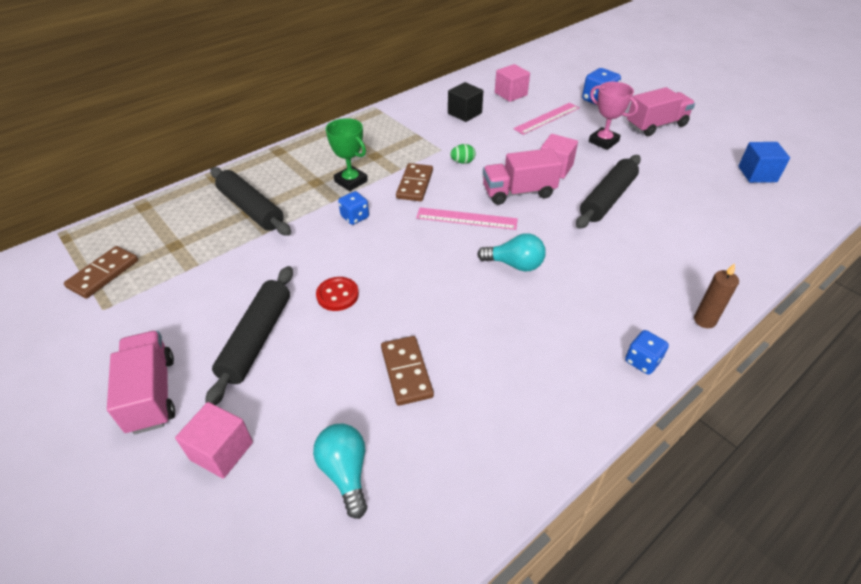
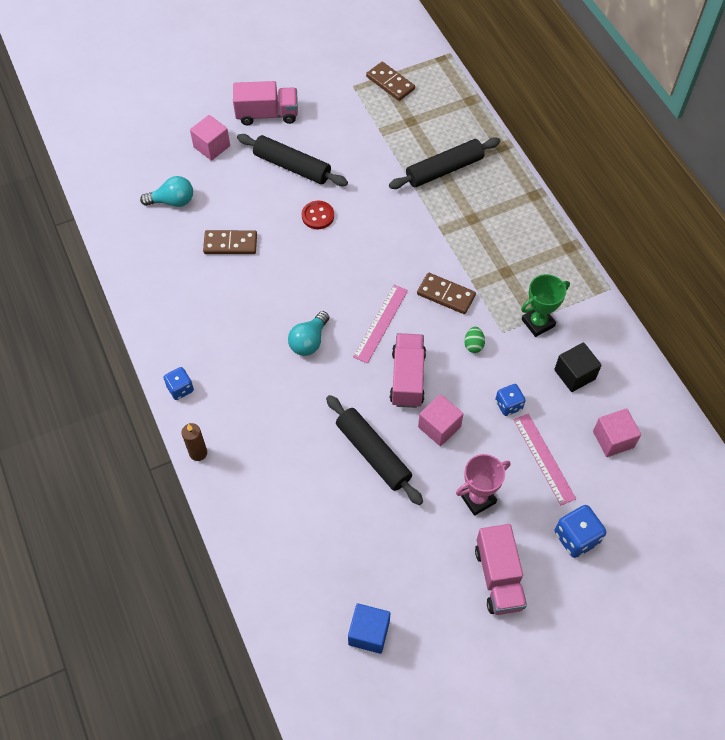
camera: 105 degrees right, 15 degrees up
green trophy [326,118,368,191] -> green trophy moved to [521,274,570,337]
blue dice [338,191,369,225] -> blue dice moved to [495,384,526,416]

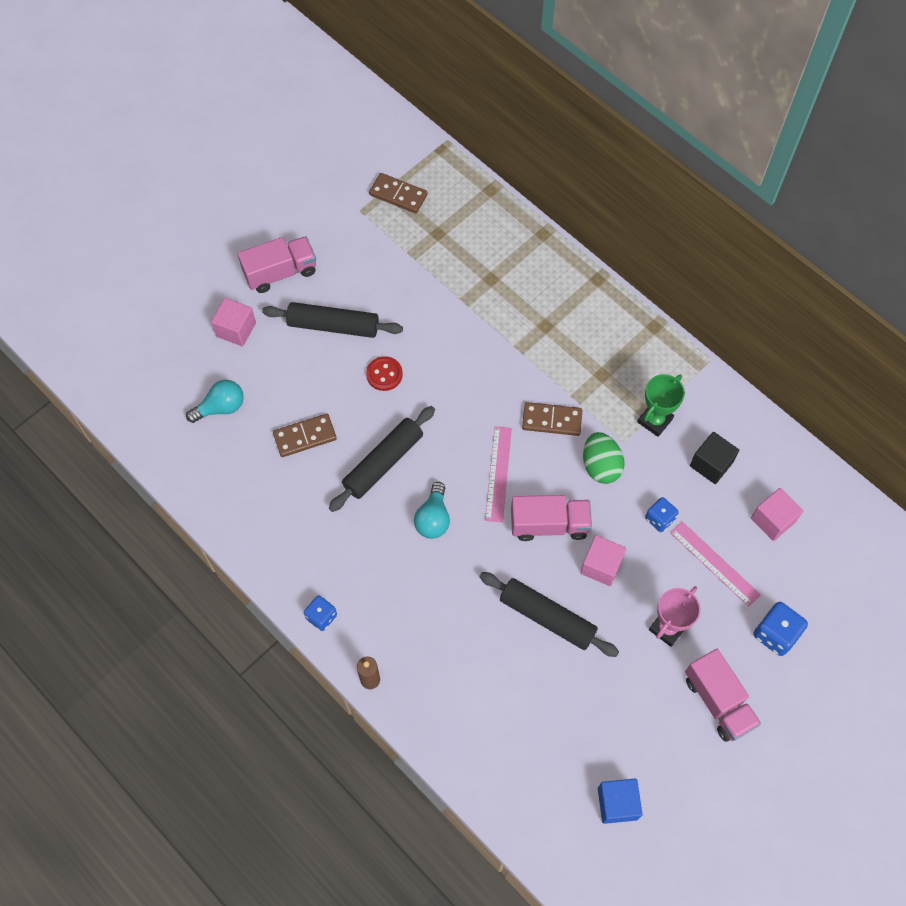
camera: 20 degrees left, 5 degrees up
black rolling pin [389,137,500,189] -> black rolling pin moved to [329,406,435,512]
pink truck [390,333,426,408] -> pink truck turned 105 degrees clockwise [511,495,592,541]
green egg [464,327,485,353] -> green egg [583,432,625,484], size x1.80

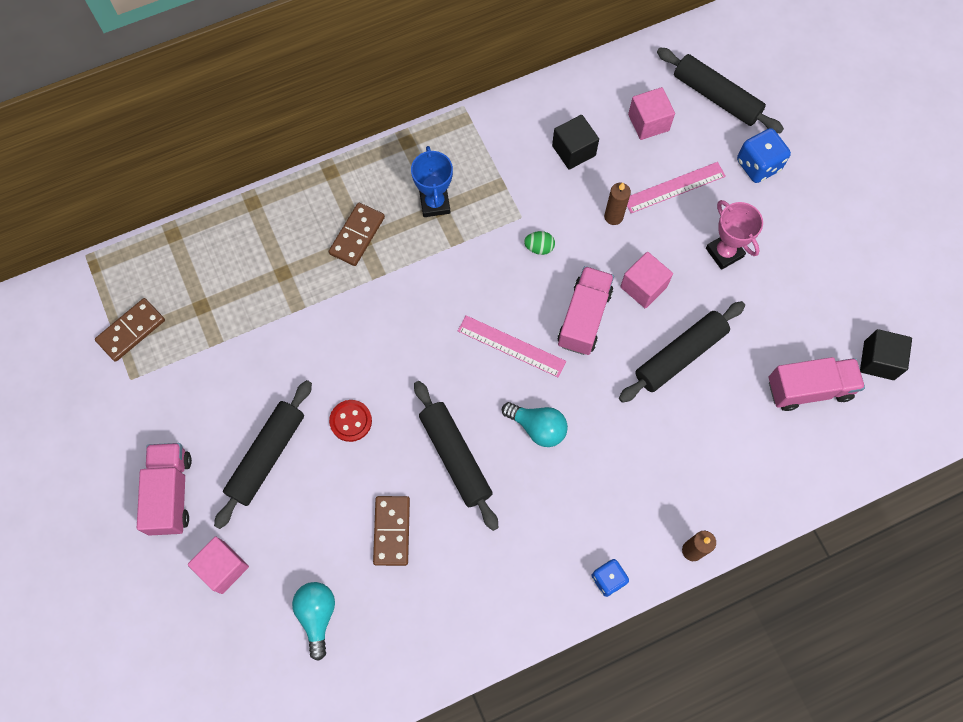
camera: 70 degrees left, 5 degrees up
brown domino [522,402,582,436] -> brown domino moved to [329,203,385,266]
green egg [583,432,625,484] -> green egg [524,231,555,255], size x0.55
blue cube [598,779,643,824] -> black cube [860,329,912,380]
green trophy [637,374,685,437] -> none
blue dice [645,497,679,532] -> brown candle [604,183,631,225]
pink truck [685,649,761,742] -> pink truck moved to [769,357,865,411]
none -> blue trophy [411,146,453,217]
none -> black rolling pin [657,47,784,133]

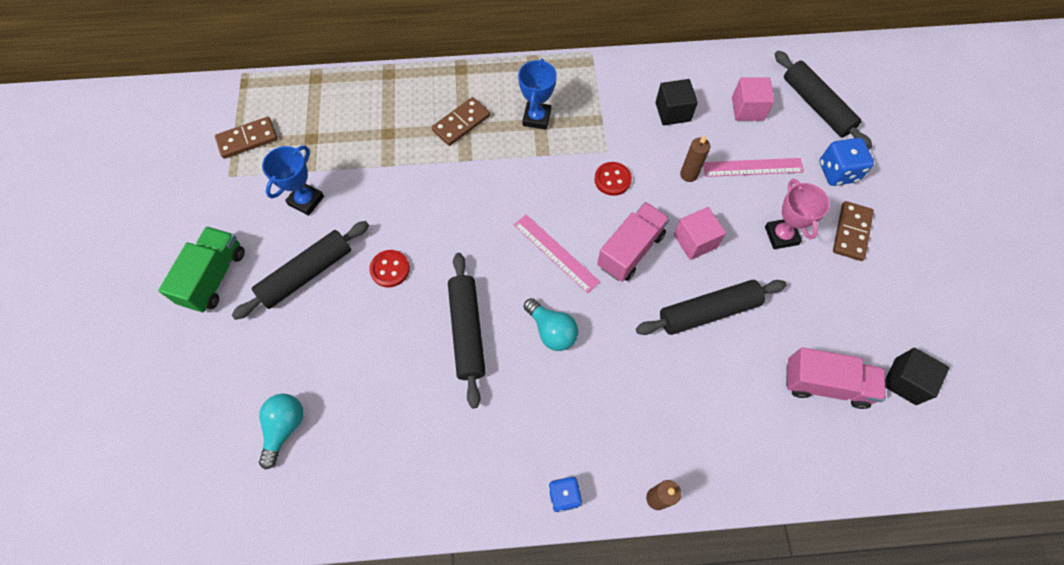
camera: 20 degrees right, 5 degrees down
pink truck [137,443,192,536] -> green truck [158,227,245,312]
pink cube [188,537,249,594] -> none
brown domino [373,496,410,566] -> brown domino moved to [833,201,874,261]
green egg [524,231,555,255] -> red button [594,162,632,196]
none -> blue trophy [262,146,324,216]

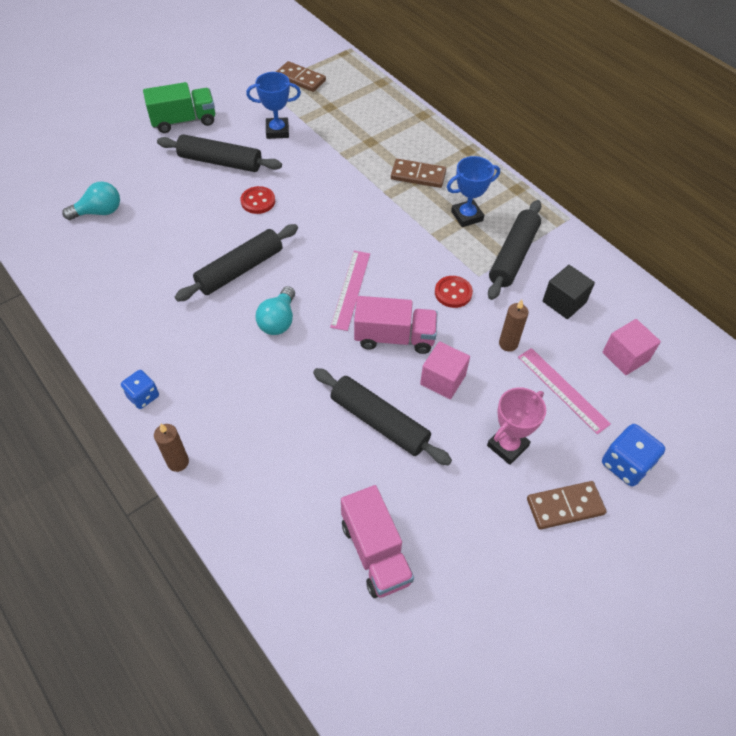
camera: 55 degrees right, 10 degrees down
black rolling pin [775,51,872,150] -> black rolling pin moved to [488,200,541,300]
black cube [885,348,949,405] -> none

